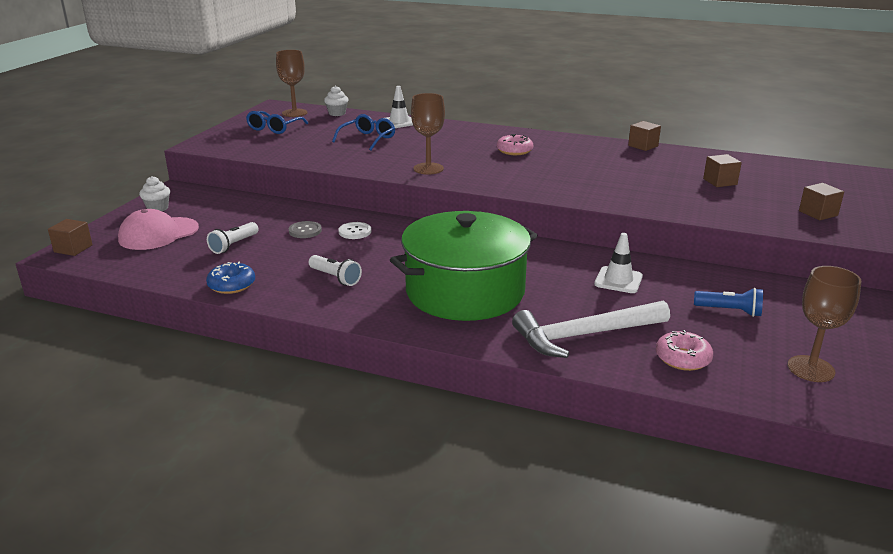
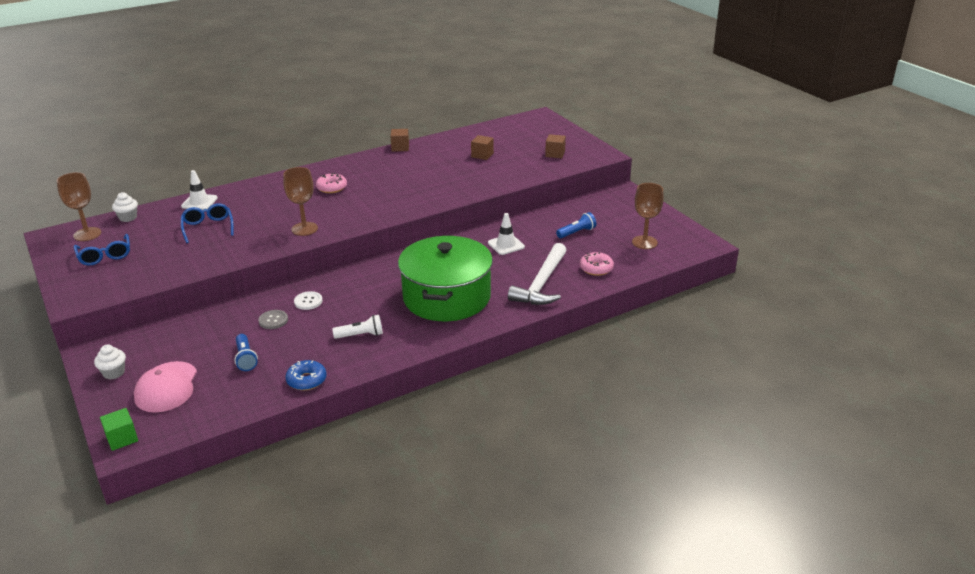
camera: 50 degrees left, 5 degrees up
brown cube [48,219,93,256] -> green cube [100,408,138,451]
white flashlight [207,222,259,254] -> blue flashlight [234,334,258,371]

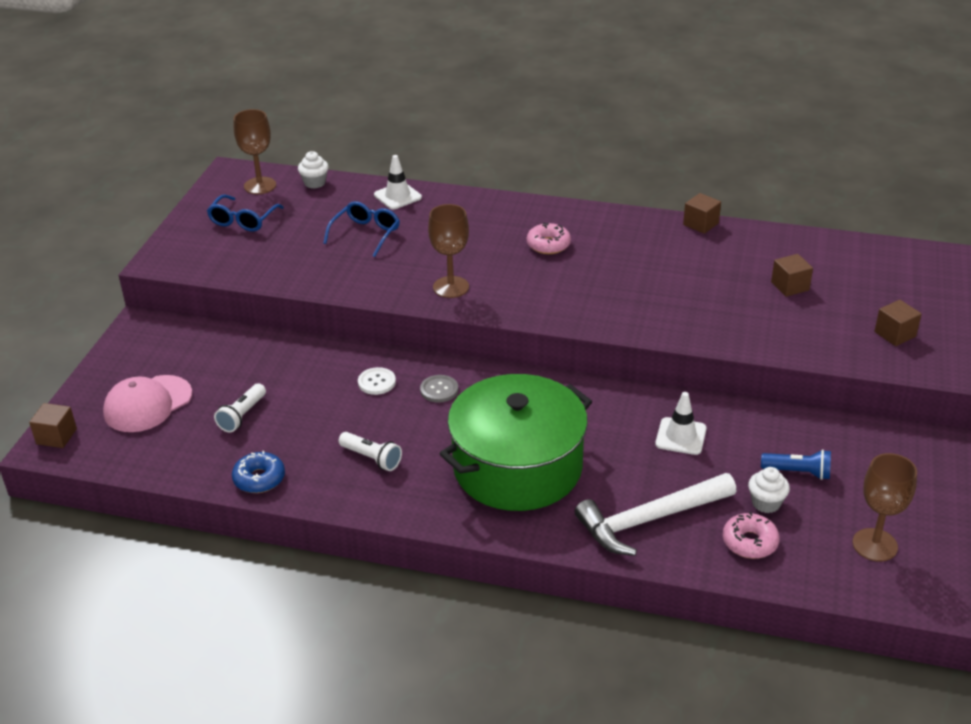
camera: 45 degrees right, 5 degrees up
white cupcake [94,344,126,379] -> white cupcake moved to [748,467,790,513]
green cube [100,408,138,451] -> brown cube [29,403,77,448]
blue flashlight [234,334,258,371] -> white flashlight [214,383,266,433]
grey button [258,310,288,329] -> grey button moved to [420,375,458,403]

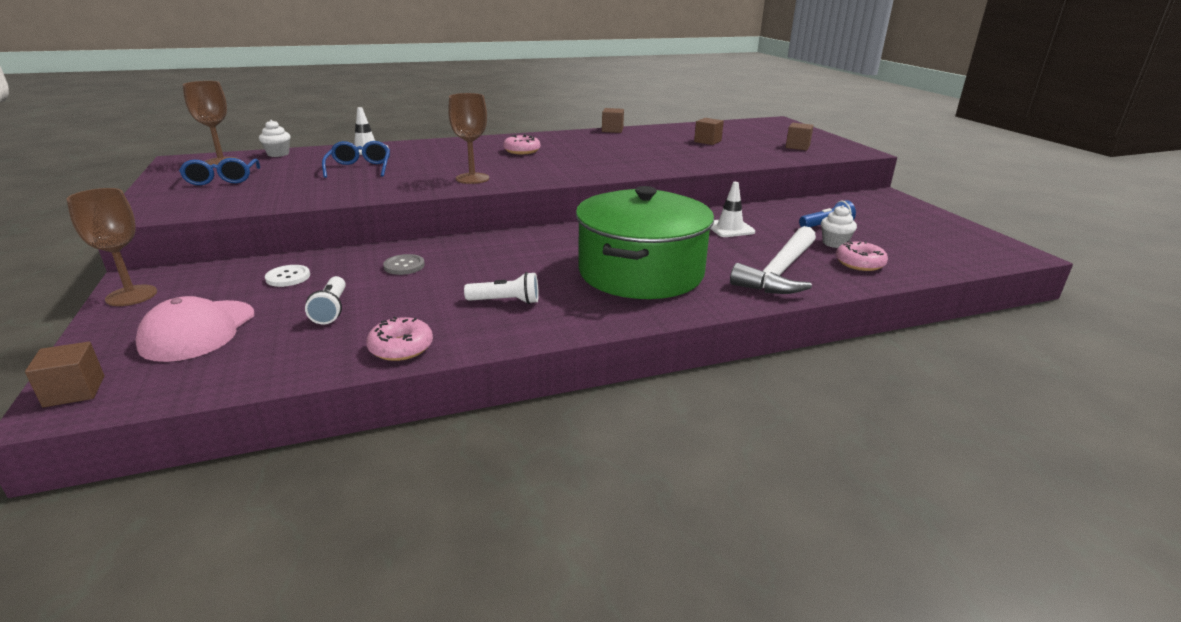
camera: 35 degrees left, 10 degrees down
blue donut [232,451,285,493] -> pink donut [366,316,433,361]
white button [358,367,396,395] -> white button moved to [265,265,310,287]
grey button [420,375,458,403] -> grey button moved to [383,254,425,275]
brown goblet [853,453,917,562] -> brown goblet moved to [66,188,157,306]

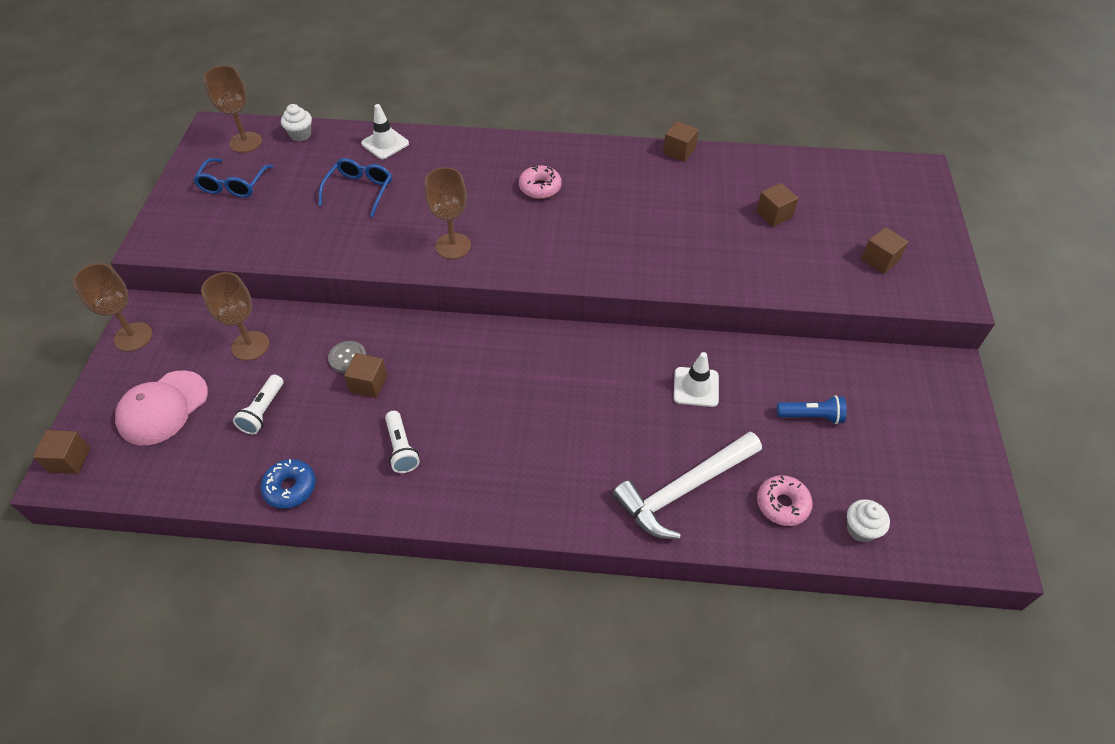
camera: 25 degrees right, 25 degrees up
white button [265,265,310,287] -> brown goblet [201,272,269,361]
pink donut [366,316,433,361] -> blue donut [260,459,316,509]
white flashlight [464,272,539,304] -> white flashlight turned 45 degrees clockwise [385,411,420,473]
green pot [576,186,714,299] -> none
white cupcake [821,205,857,248] -> white cupcake moved to [847,499,890,542]
none -> brown cube [344,353,387,398]

